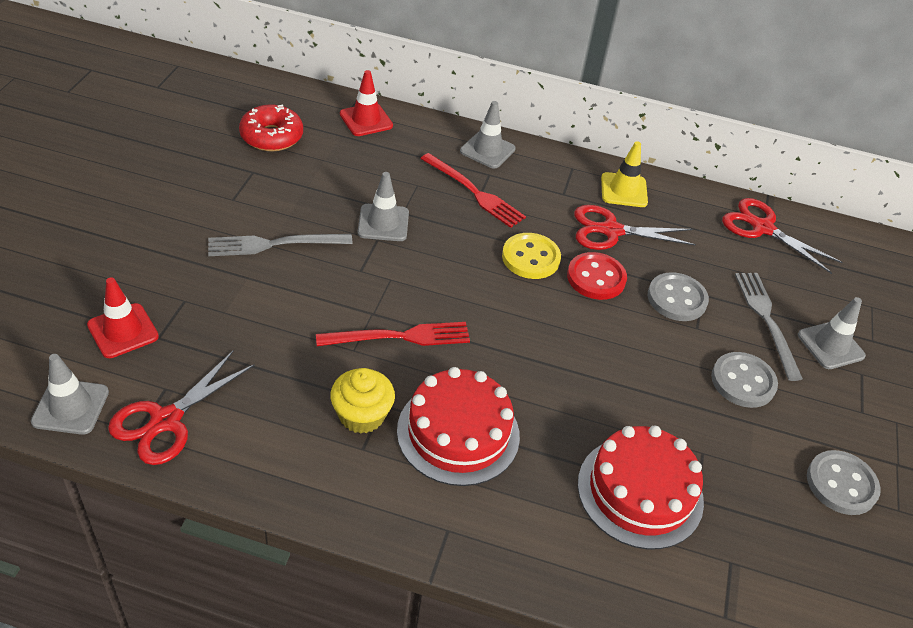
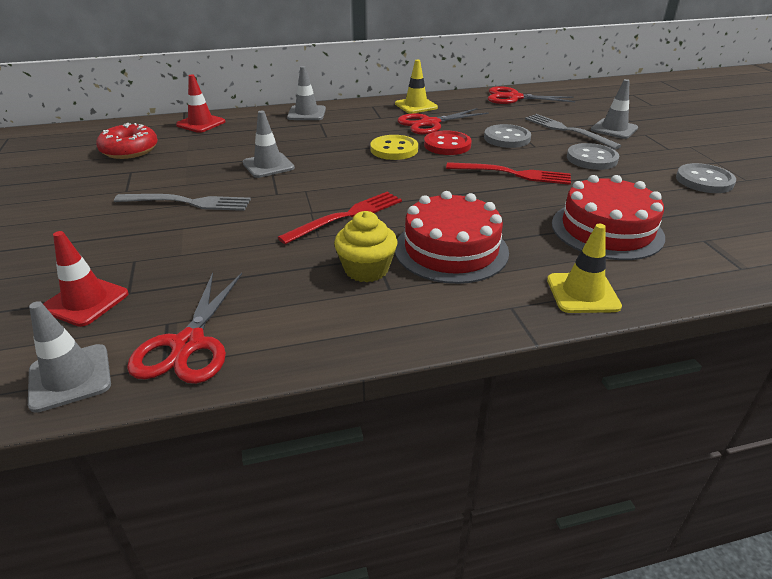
camera: 25 degrees left, 10 degrees down
grey fork [208,234,353,256] -> grey fork turned 135 degrees counterclockwise [114,194,251,211]
red fork [421,153,526,228] -> red fork moved to [446,162,571,185]
none -> yellow traffic cone [547,224,622,313]

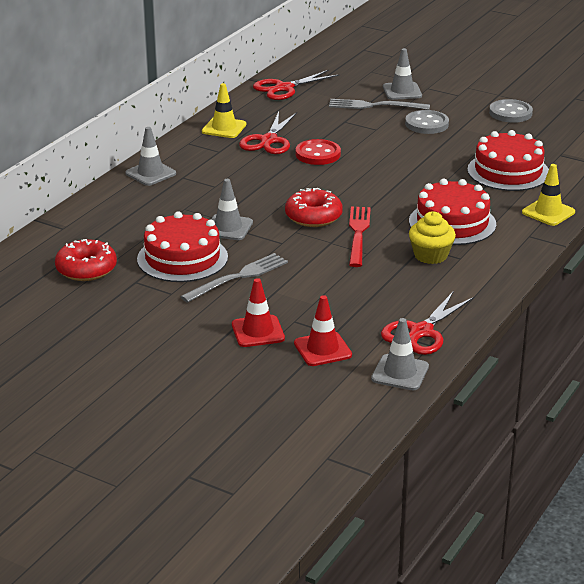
camera: 45 degrees left, 5 degrees down
red scissors [127,273,242,384] -> red scissors turned 75 degrees clockwise [381,291,474,355]
red traffic cone [176,75,225,133] -> red traffic cone moved to [232,278,285,347]
yellow button [370,135,418,160] -> none
red fork [446,162,571,185] -> none
grey button [484,124,531,148] -> none
none -> red cake [137,212,228,282]
none -> red donut [285,188,343,227]

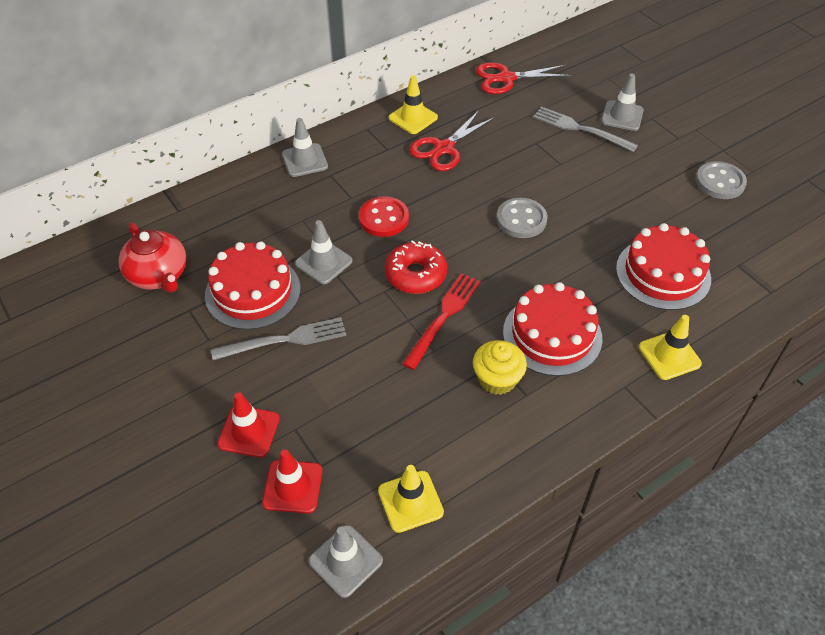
camera: 25 degrees right, 20 degrees up
red donut [55,239,117,281] -> red teapot [119,223,187,292]
red button [295,139,341,165] -> red button moved to [359,196,409,237]
red scissors [381,291,474,355] -> yellow traffic cone [378,465,444,533]
grey button [405,110,449,134] -> grey button moved to [497,198,547,238]

